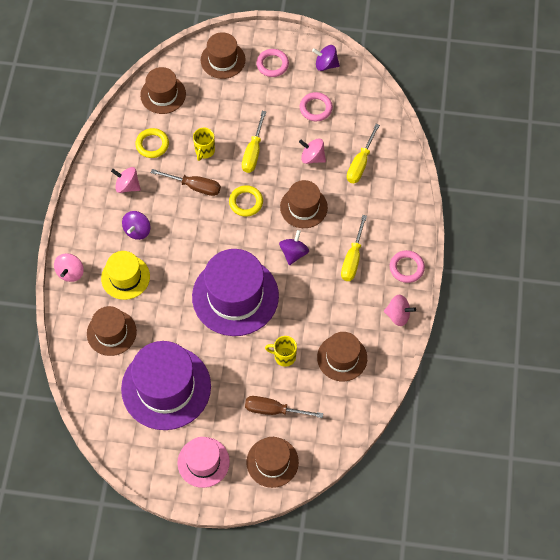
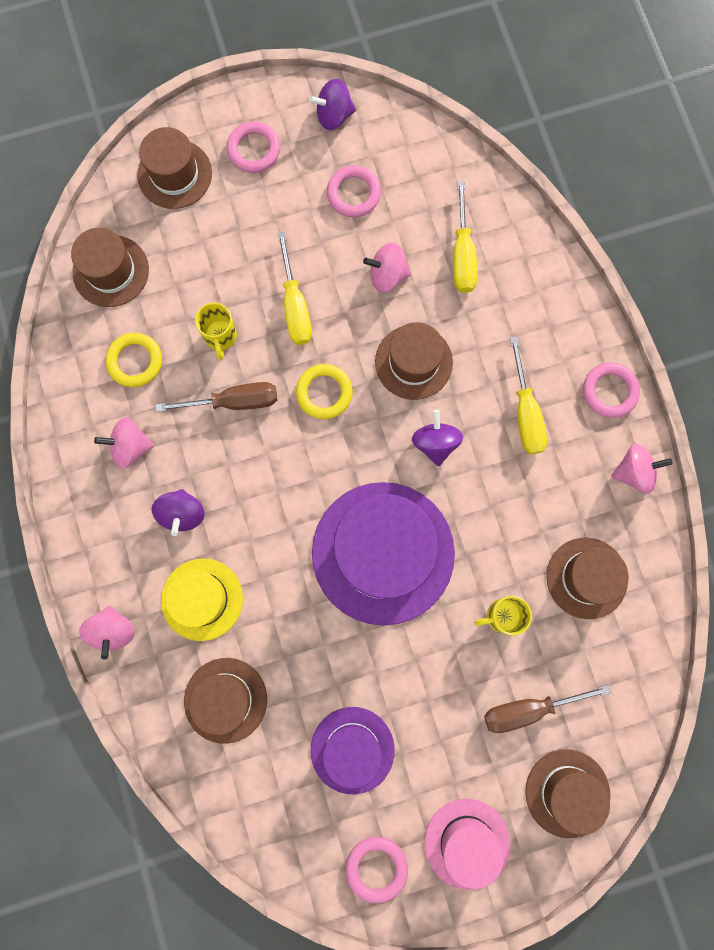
camera: 25 degrees left, 15 degrees up
purple hat [121,341,211,430] -> purple hat [311,707,395,794], size x0.57
none -> pink ring [346,837,408,903]

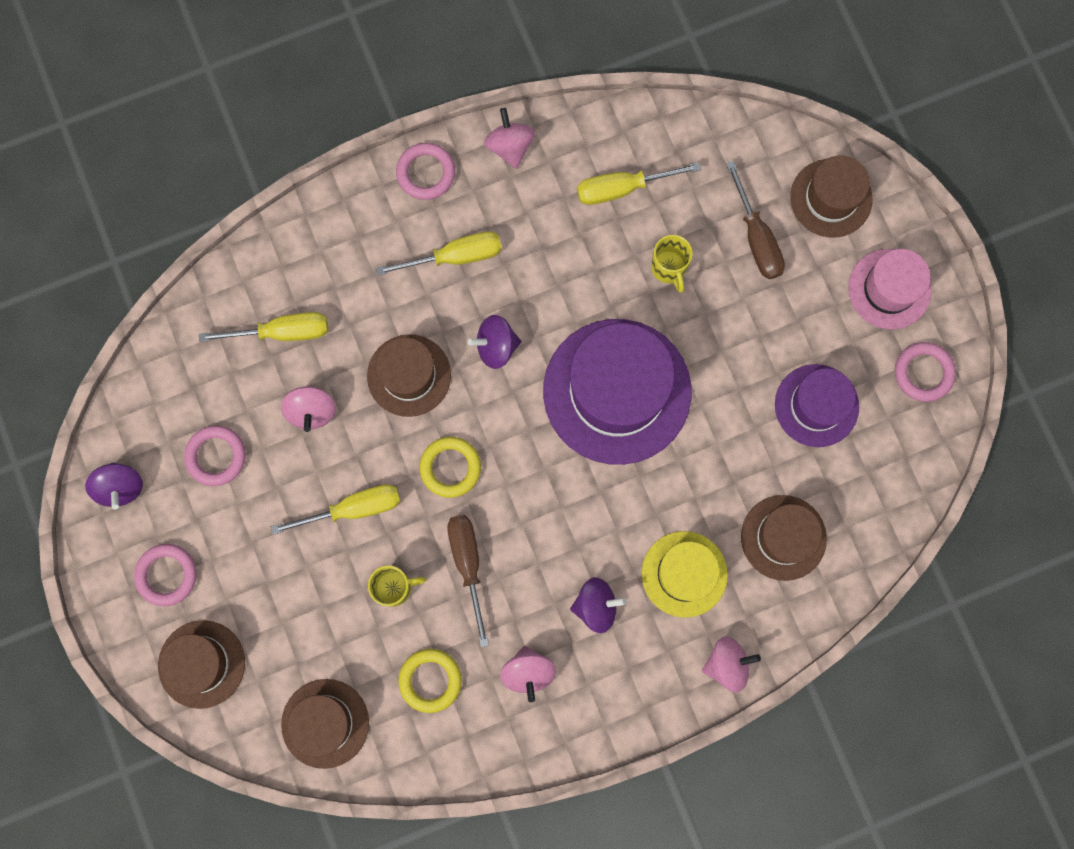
camera: 95 degrees left, 0 degrees up
brown hat [546,538,629,619] -> yellow screwdriver [577,162,702,205]

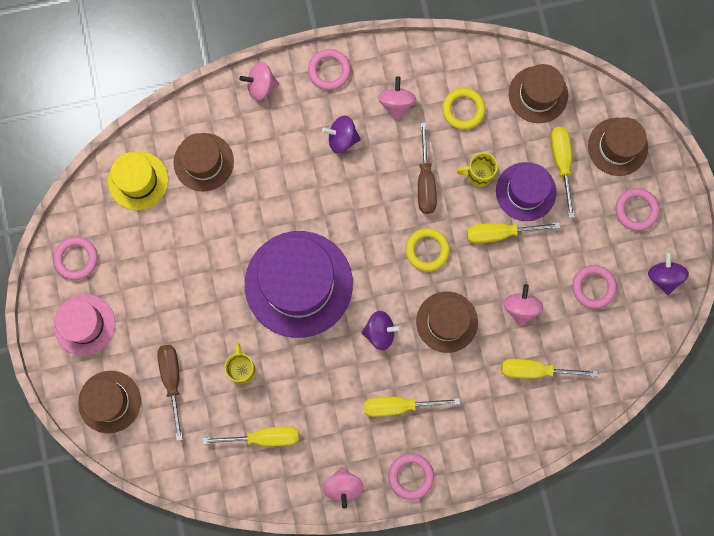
camera: 170 degrees left, 0 degrees up
yellow hat [642,531,728,618] -> yellow hat moved to [108,151,168,210]
purple hat [775,364,859,447] -> purple hat moved to [496,162,556,221]
none -> pink ring [308,49,351,90]
none -> yellow screwdriver [551,127,575,218]

